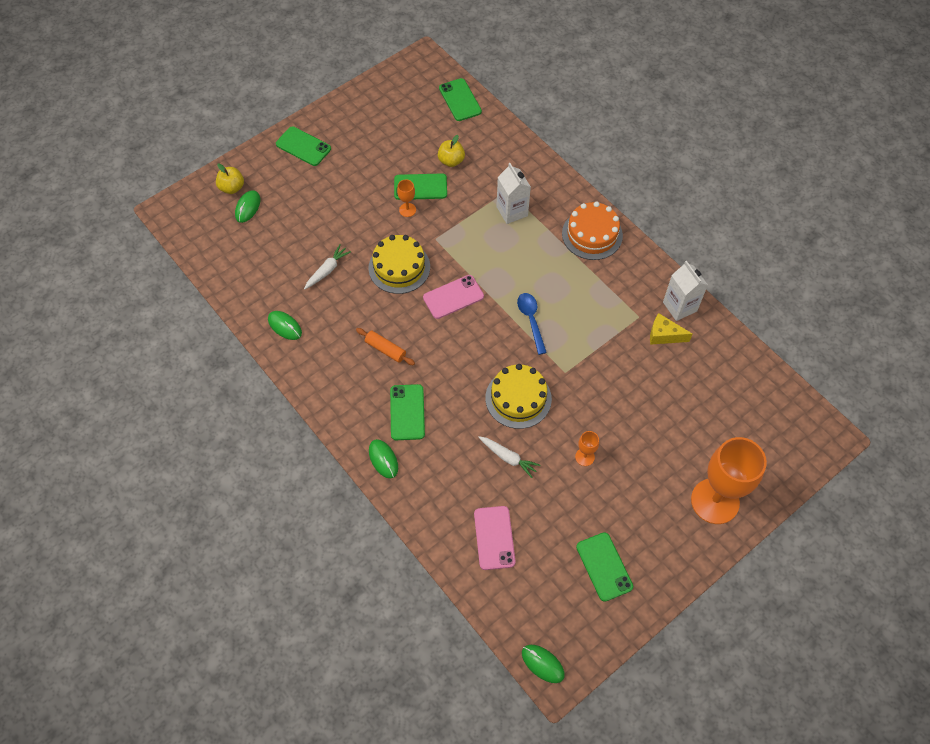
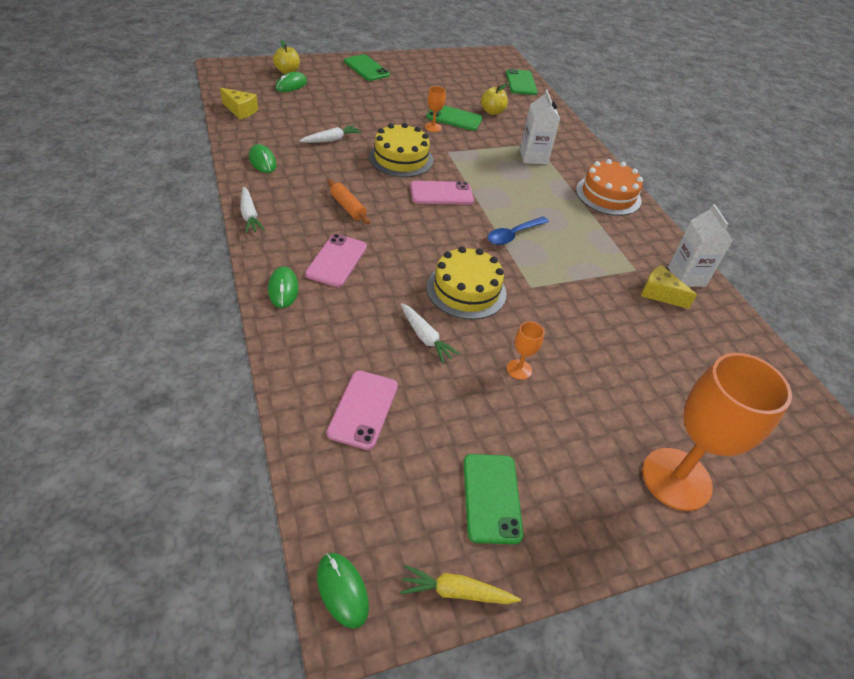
camera: 15 degrees right, 15 degrees down
green phone [390,384,425,440] -> pink phone [305,234,367,287]
blue spoon [517,293,547,355] -> blue spoon turned 135 degrees counterclockwise [487,216,549,245]
none -> yellow cheese [220,88,258,120]
none -> white carrot [240,187,265,233]
none -> yellow carrot [400,565,521,604]

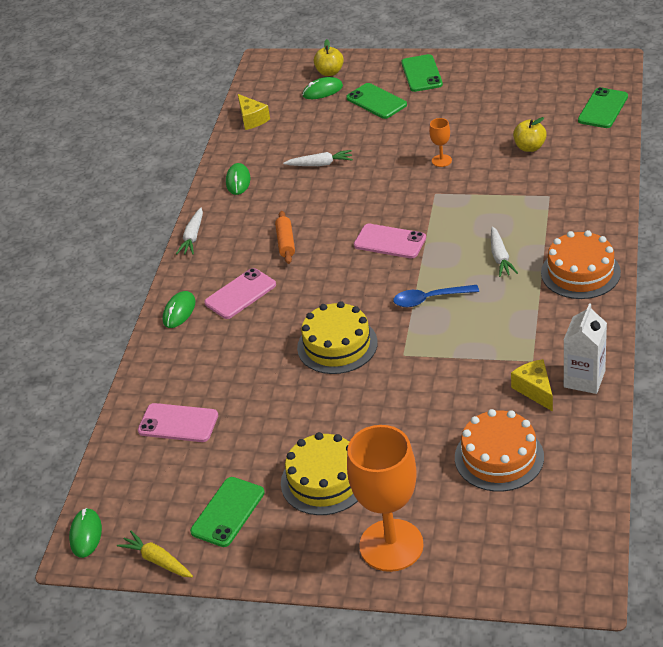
camera: 40 degrees right, 5 degrees down
pink phone [327,371,398,450] -> pink phone turned 60 degrees clockwise [138,403,218,442]
yellow cake [369,123,433,177] -> yellow cake moved to [281,432,358,515]
white carrot [401,303,460,364] -> white carrot moved to [491,227,518,277]
green phone [426,106,483,131] -> green phone moved to [346,83,407,119]
orange goblet [507,321,544,380] -> none
white carton [520,90,560,164] -> none
none -> orange cake [455,409,544,492]

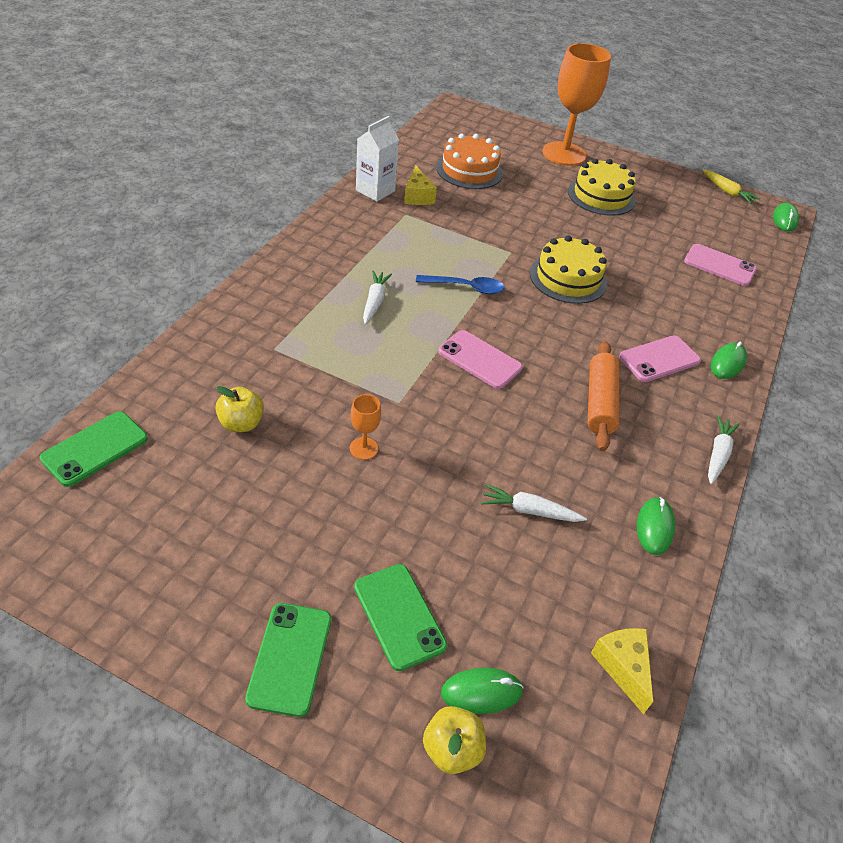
camera: 175 degrees left, 5 degrees up
green phone [190,477,265,547] -> none
orange rolling pin [275,211,295,264] -> orange rolling pin [588,341,619,451], size x1.50
orange cake [541,230,621,299] -> none

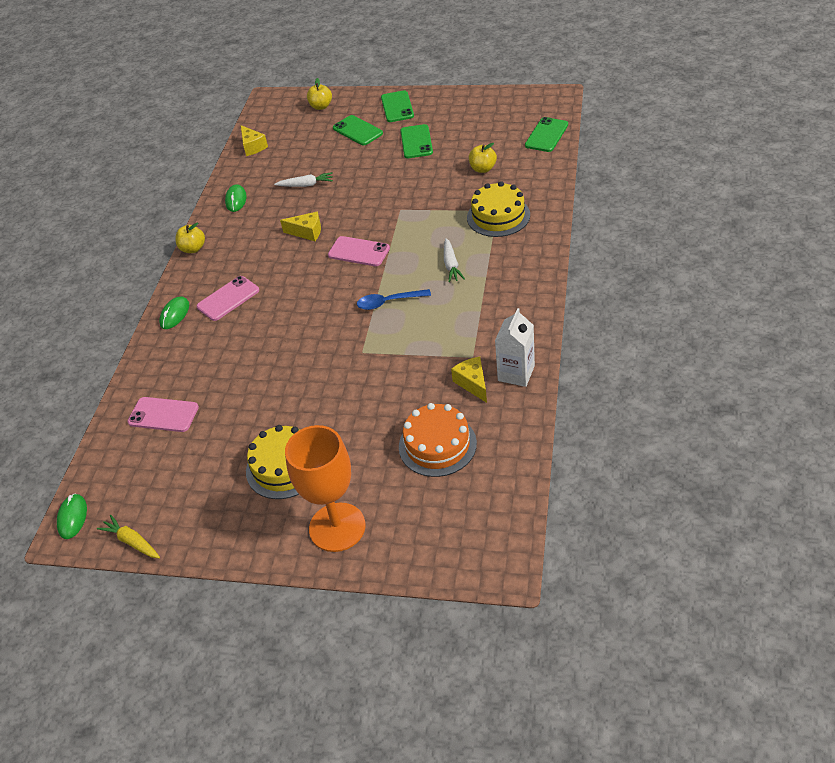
camera: 175 degrees right, 0 degrees up
orange goblet [350,394,381,460] -> none
green mouse [441,668,524,714] -> none
yellow cake [530,235,607,304] -> yellow cake moved to [467,181,530,237]
orange rolling pin [588,341,619,451] -> none
white carrot [708,415,740,484] -> yellow apple [175,223,205,253]
none -> yellow cheese [280,212,321,241]
none -> green phone [400,124,433,158]

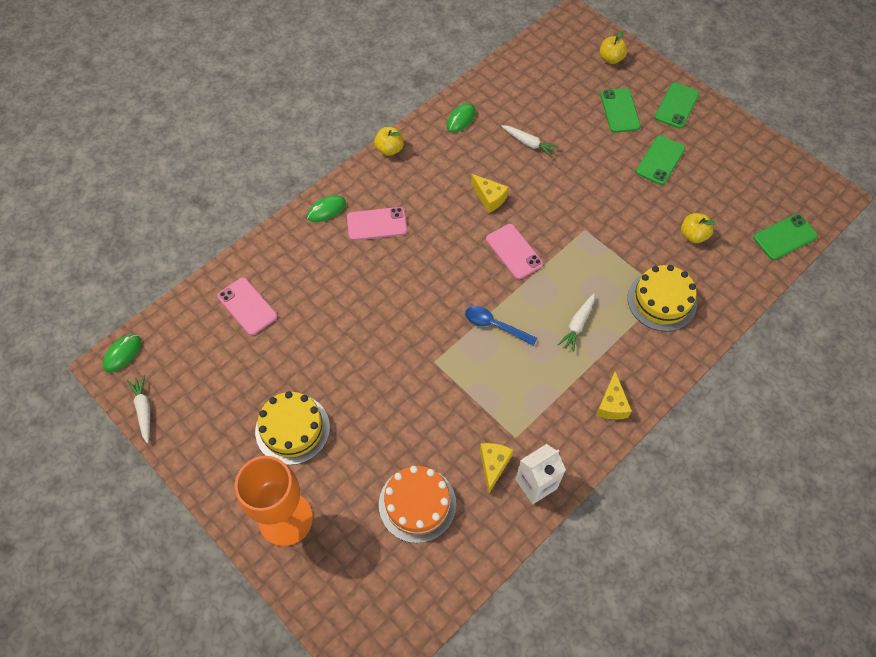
camera: 30 degrees right, 15 degrees up
yellow carrot [97,514,160,558] -> white carrot [127,375,150,443]
yellow cheese [241,125,268,156] -> yellow cheese moved to [596,372,632,420]

